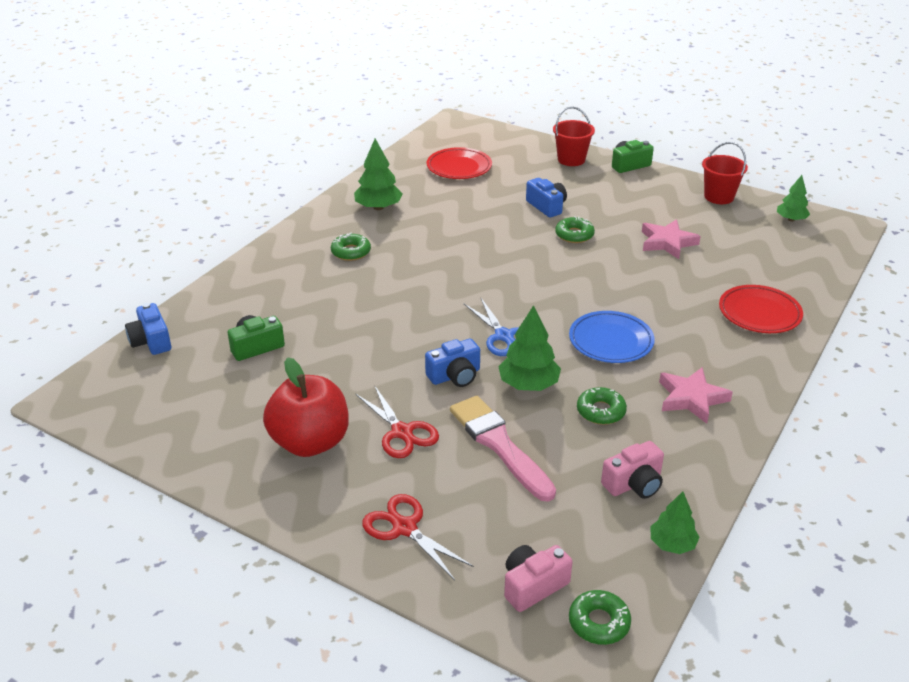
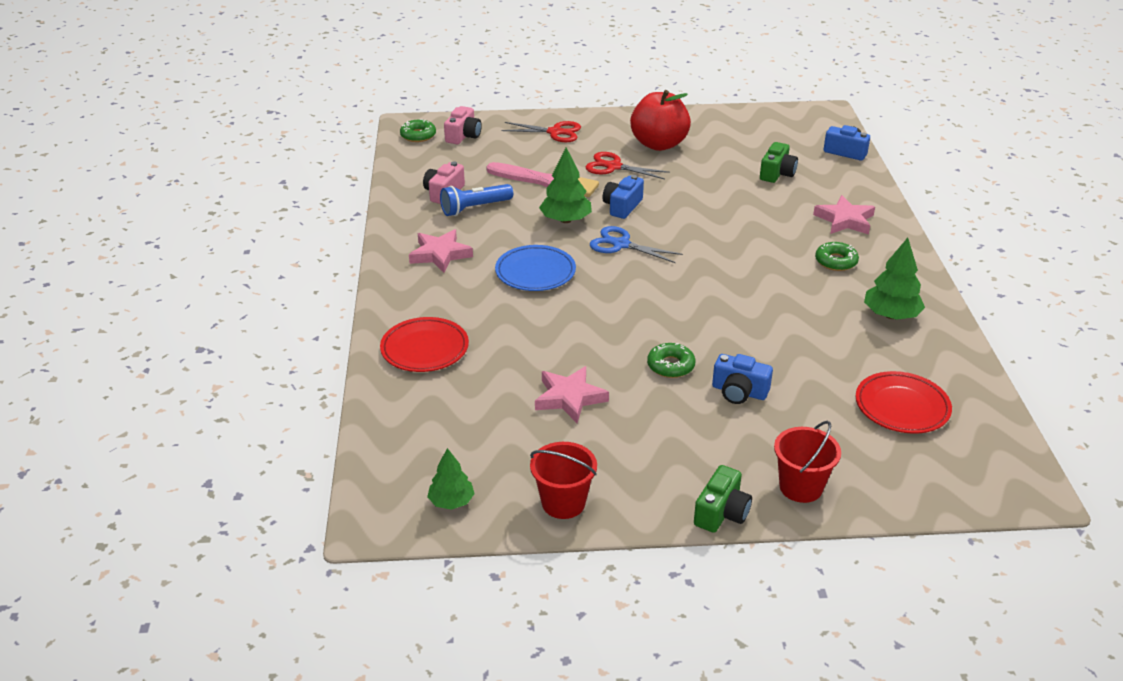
camera: 145 degrees right, 0 degrees up
green donut [577,387,627,425] -> none
green tree [650,491,700,554] -> none
none -> blue flashlight [440,184,513,216]
none -> pink star [813,195,875,235]

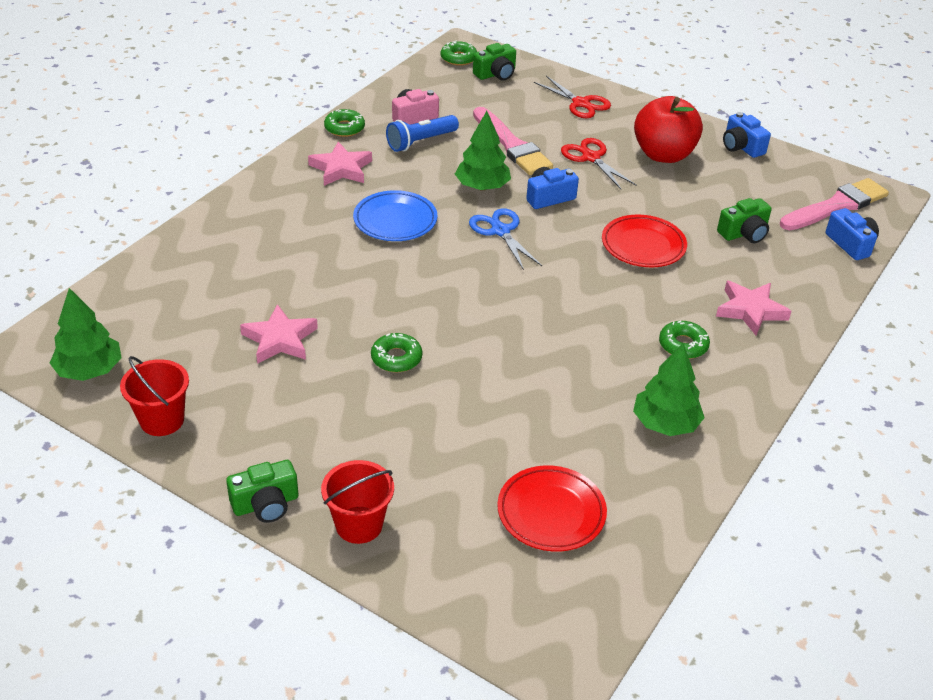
camera: 35 degrees right, 5 degrees up
red plate [380,317,469,372] -> red plate moved to [602,214,687,267]
green tree [427,448,475,510] -> green tree [50,288,122,381], size x1.53
blue flashlight [440,184,513,216] -> blue flashlight turned 45 degrees counterclockwise [386,115,459,152]
pink camera [444,106,482,144] -> green camera [473,43,516,81]
blue camera [712,354,773,404] -> blue camera moved to [723,112,771,158]
none -> green donut [324,109,365,137]
none -> pink brush [780,178,889,230]

